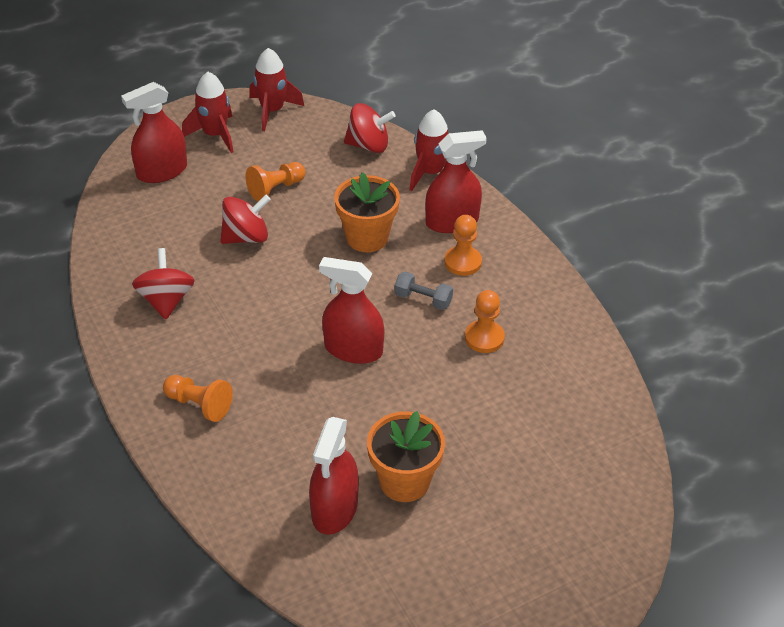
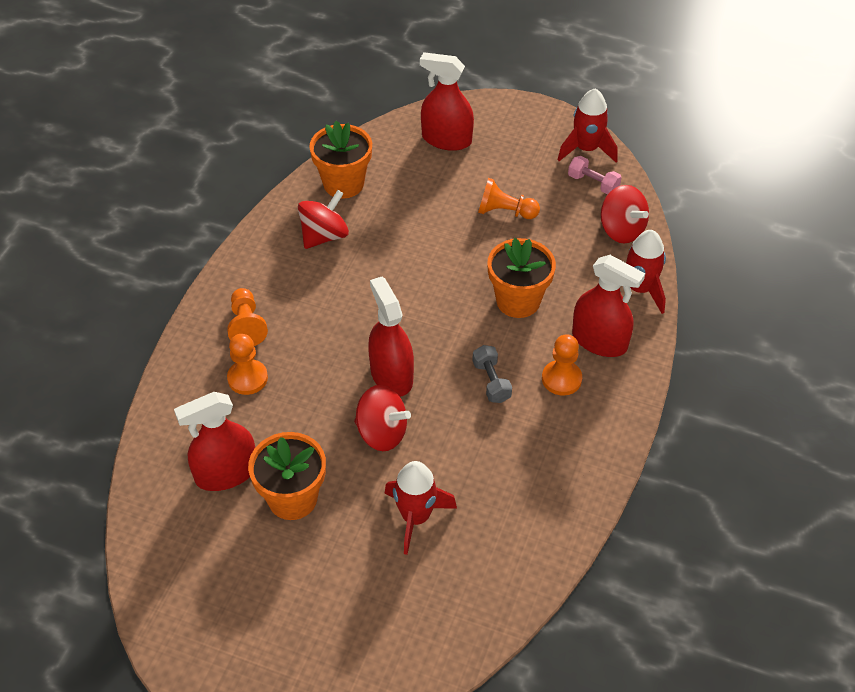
camera: 50 degrees right, 5 degrees up
red rocket [182,72,234,153] -> red rocket moved to [384,461,457,555]
red spinning top [220,195,271,244] -> red spinning top moved to [354,385,411,451]
orange pawn [465,290,505,353] -> orange pawn moved to [227,334,268,395]
none -> orange flower pot [309,121,372,198]
none -> pink dumbbell [568,156,622,195]

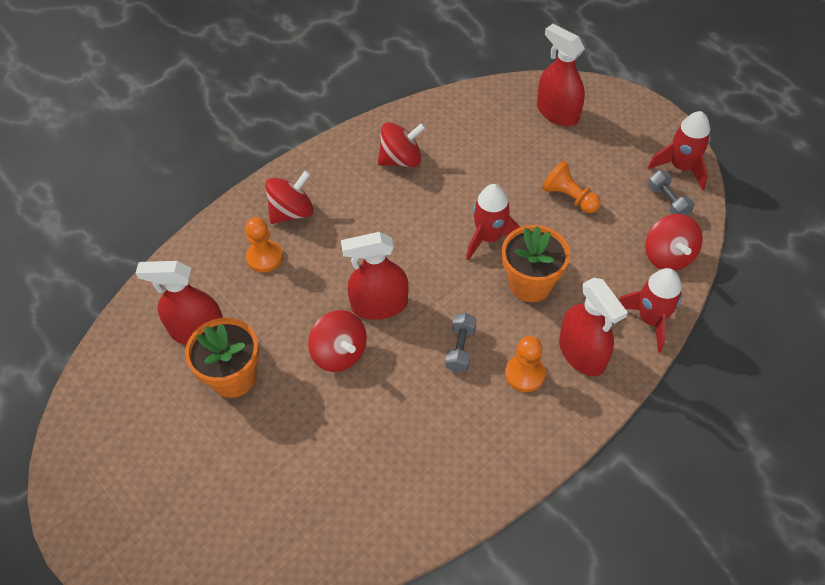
camera: 30 degrees right, 5 degrees up
orange pawn [227,288,268,346] -> red spinning top [265,171,314,224]
orange flower pot [309,121,372,198] -> none
red spray bottle [368,277,414,397] -> red spray bottle turned 105 degrees counterclockwise [341,232,408,320]
red rocket [384,461,457,555] -> red rocket moved to [466,184,520,260]
pink dumbbell [568,156,622,195] -> grey dumbbell [648,171,694,215]

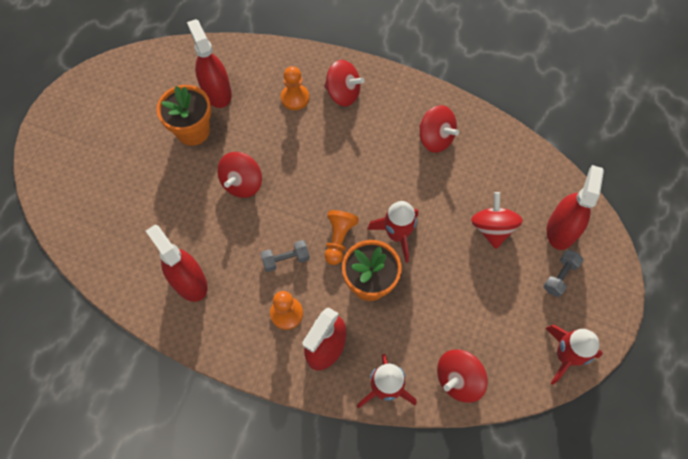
camera: 60 degrees right, 10 degrees up
red spray bottle [341,232,408,320] -> red spray bottle moved to [146,225,208,302]
orange pawn [542,160,601,213] -> orange pawn moved to [325,210,359,265]
grey dumbbell [648,171,694,215] -> grey dumbbell moved to [543,250,584,297]
none -> red spinning top [471,192,523,249]

